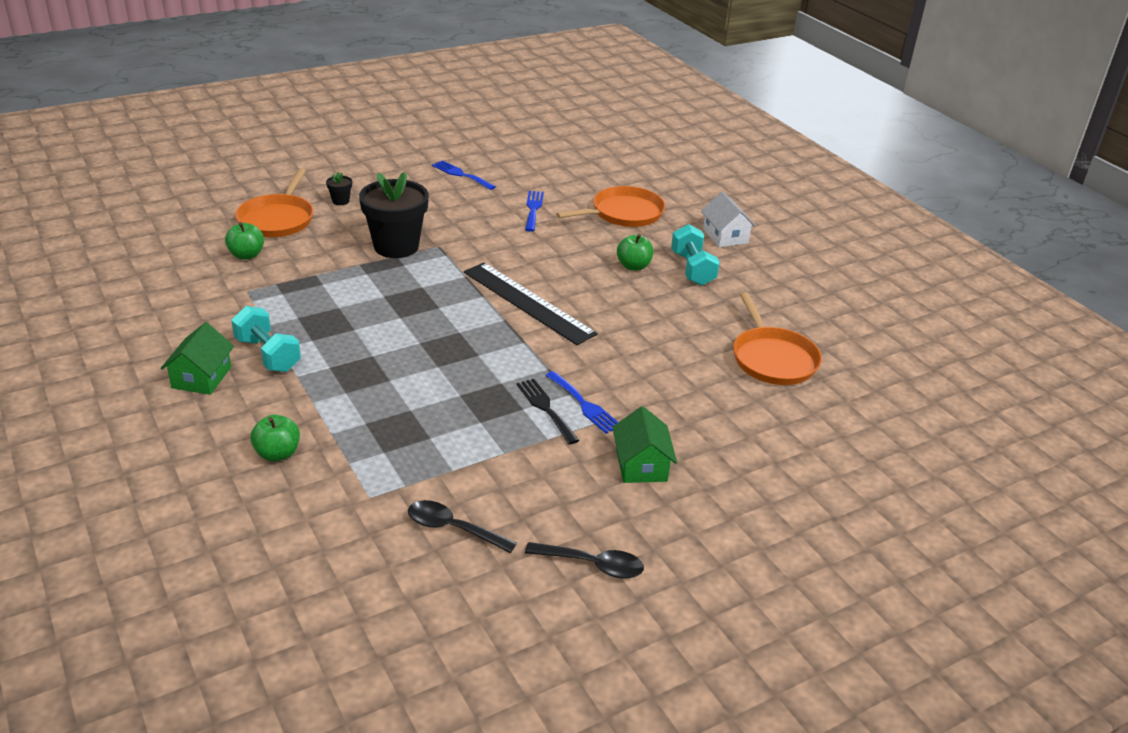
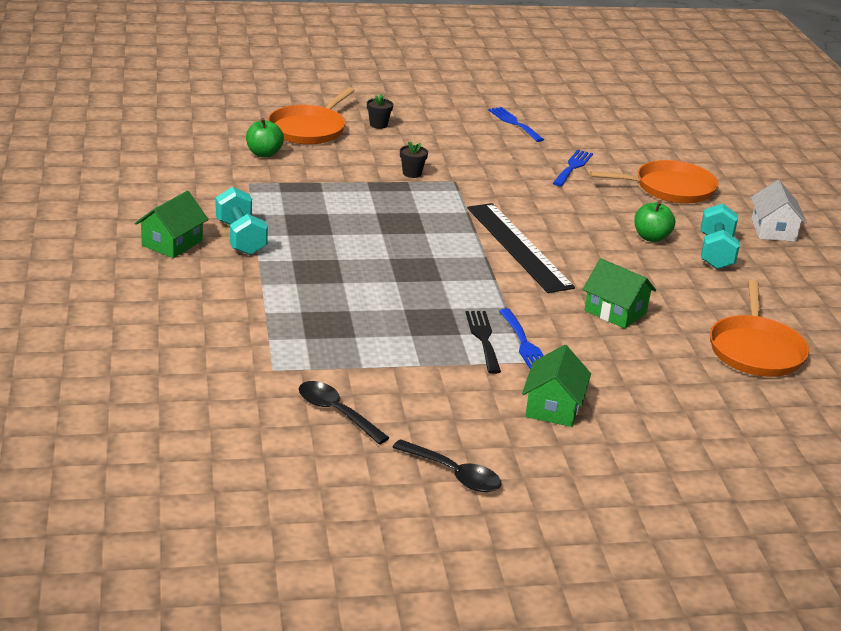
camera: 20 degrees right, 5 degrees down
green apple [250,414,300,462] -> none
black flower pot [359,172,429,258] -> black flower pot [400,142,428,178], size x0.41
none -> green house [582,259,656,329]

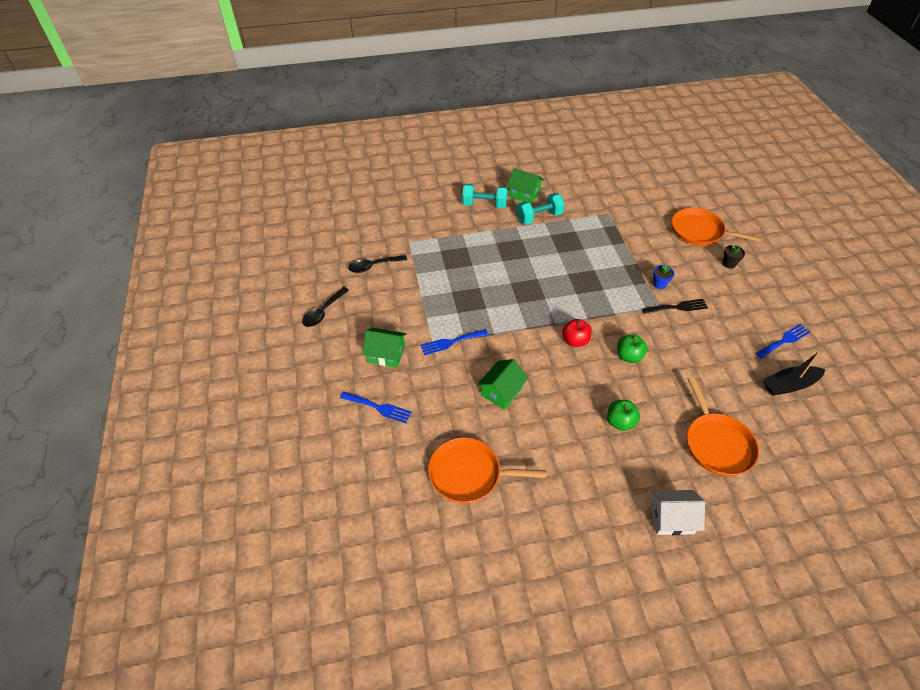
camera: 90 degrees right, 20 degrees up
green apple [246,118,284,158] -> green apple moved to [617,334,647,363]
black spoon [299,381,390,444] -> black spoon turned 150 degrees counterclockwise [348,255,407,273]
black flower pot [400,142,428,178] -> blue flower pot [653,265,674,289]
black fork [465,311,501,374] -> black fork moved to [642,299,708,314]
black ruler [467,203,575,293] -> red apple [562,319,592,347]
blue fork [553,150,593,186] -> blue fork moved to [340,392,412,423]
turquoise dumbbell [701,203,740,269] -> turquoise dumbbell moved to [462,184,508,208]
none -> black boat [763,351,825,396]

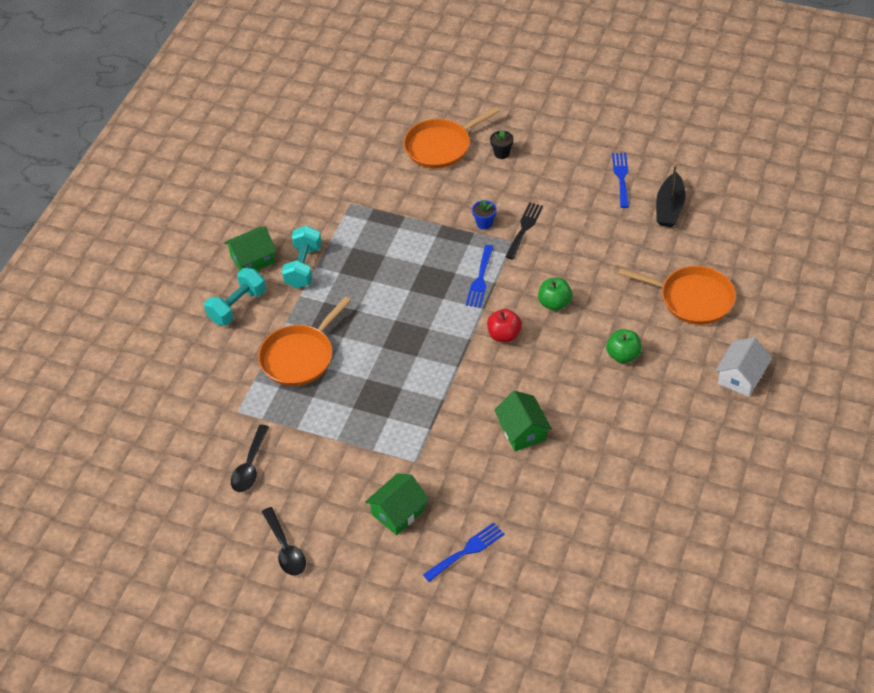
camera: 55 degrees left, 0 degrees up
blue fork [421,329,488,355] -> blue fork moved to [466,245,494,308]
orange pan [428,437,546,503] -> orange pan moved to [258,296,351,386]

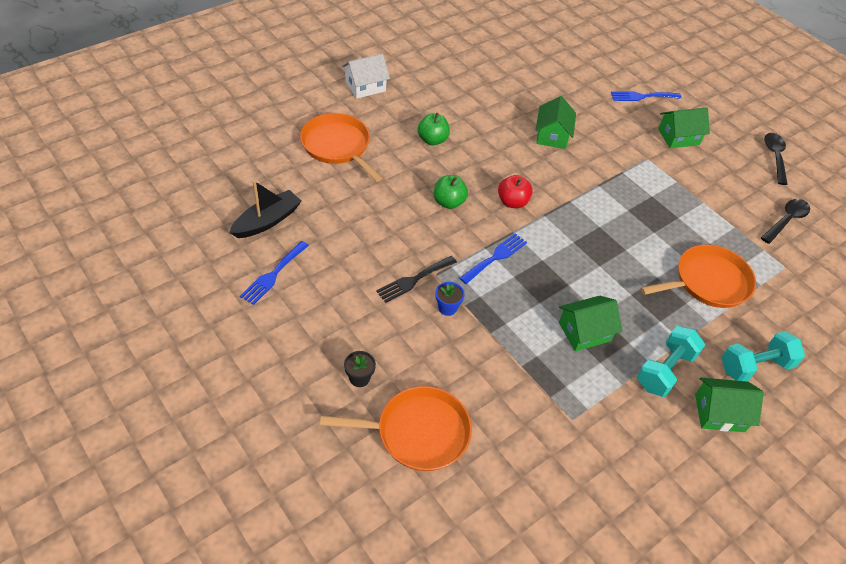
camera: 155 degrees left, 0 degrees up
none -> green house [559,296,622,351]

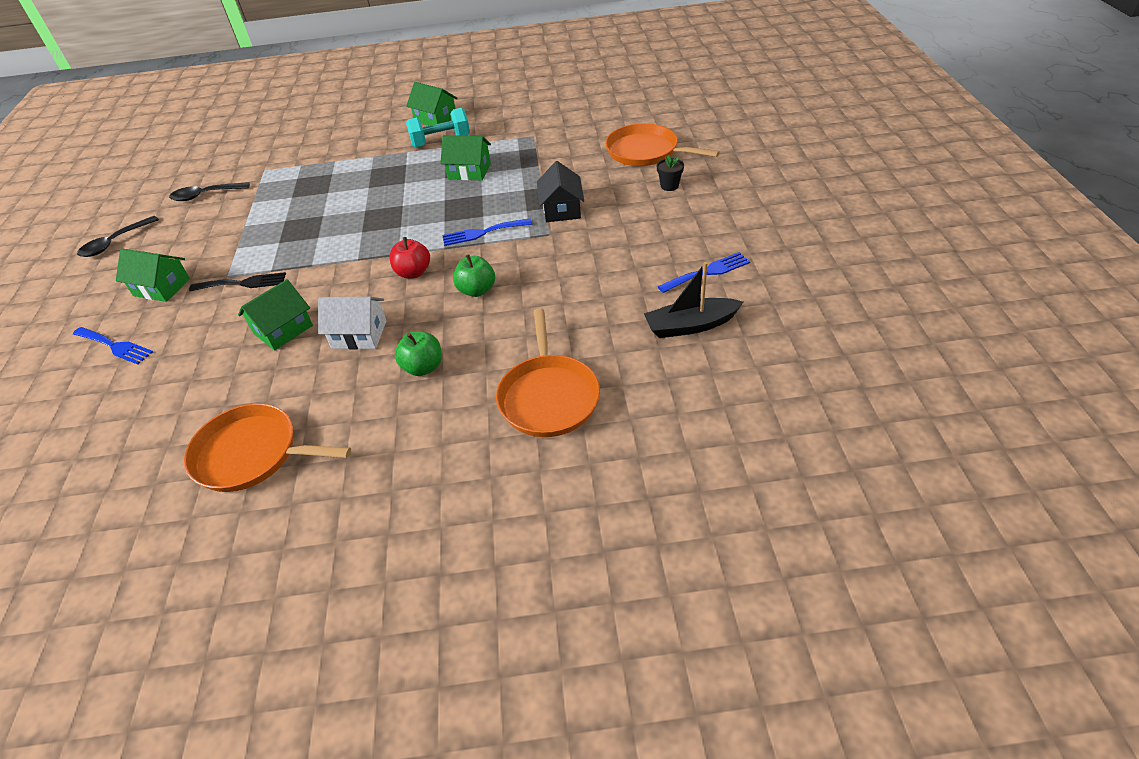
camera: 140 degrees left, 5 degrees down
white house [342,54,390,99] -> white house moved to [318,297,386,349]
black fork [376,256,457,303] -> black fork moved to [189,272,286,291]
blue flower pot [435,282,465,316] -> black house [537,161,584,222]
orange pan [641,245,756,308] -> orange pan moved to [184,403,351,492]
turquoise dumbbell [722,331,805,381] -> none

